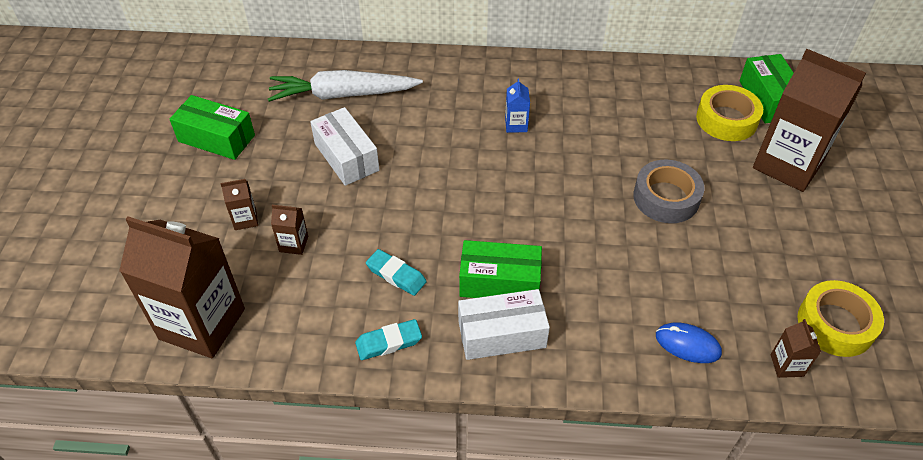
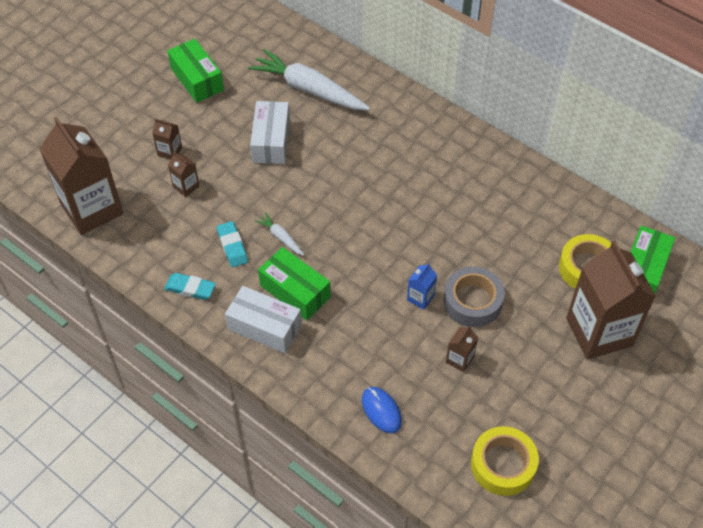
camera: 35 degrees right, 5 degrees up
blue carton [505,78,530,133] -> blue carton moved to [407,263,437,310]
brown carton [771,319,821,378] -> brown carton moved to [446,325,478,372]
none -> white carrot [255,213,304,256]

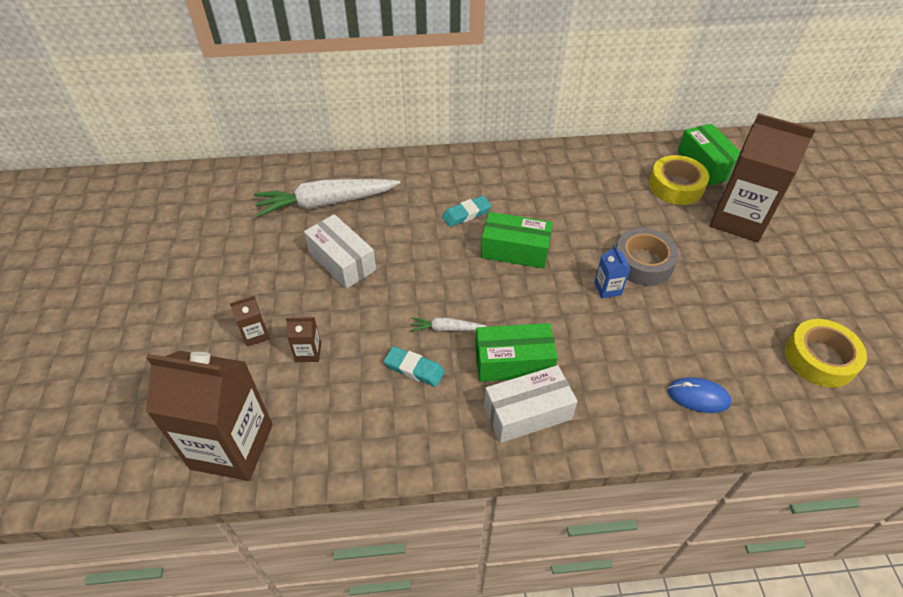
camera: 45 degrees left, 5 degrees down
turquoise eraser [164,273,216,300] -> turquoise eraser moved to [442,196,492,227]
green box [168,39,224,103] -> green box moved to [481,212,553,269]
brown carton [446,325,478,372] -> none

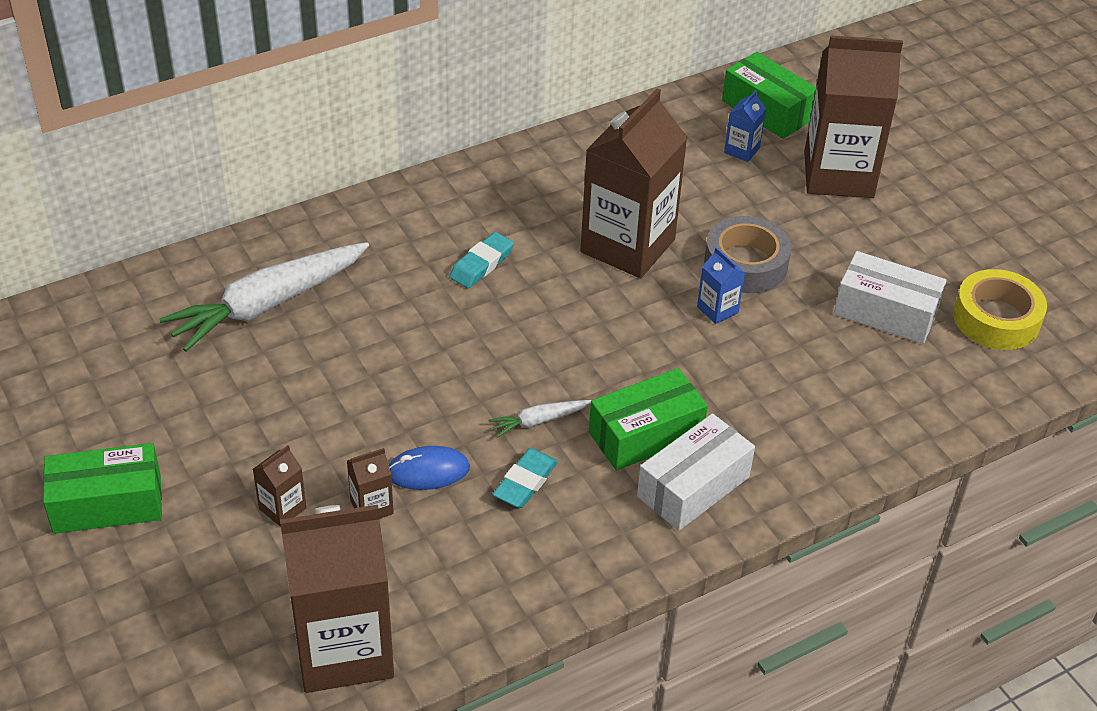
camera: 25 degrees left, 5 degrees down
white box [304,214,376,289] -> white box moved to [834,251,947,344]
turquoise eraser [384,346,445,387] -> turquoise eraser turned 60 degrees counterclockwise [493,448,558,508]
green box [481,212,553,269] -> green box moved to [43,443,162,534]
yellow tape [649,155,709,205] -> blue carton [724,90,766,162]
blue mouse [667,377,732,413] -> blue mouse moved to [389,446,470,490]
none -> brown carton [580,89,687,278]

